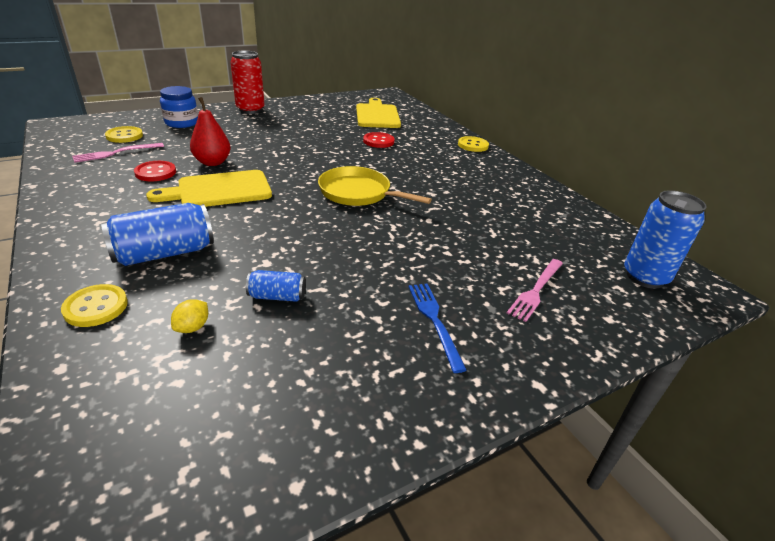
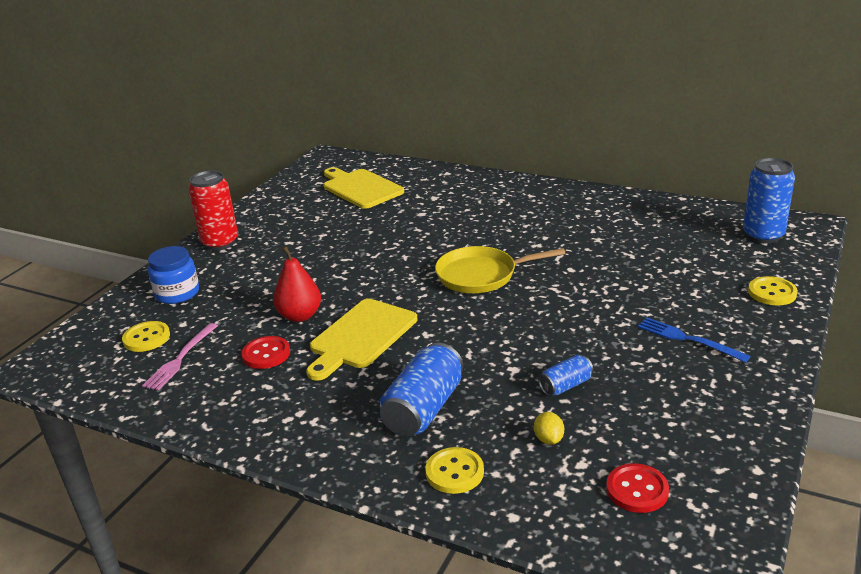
camera: 30 degrees left, 5 degrees down
red button [363,132,395,148] -> red button moved to [606,463,669,513]
yellow button [458,136,489,152] -> yellow button moved to [748,276,798,305]
pink fork [507,259,563,322] -> none

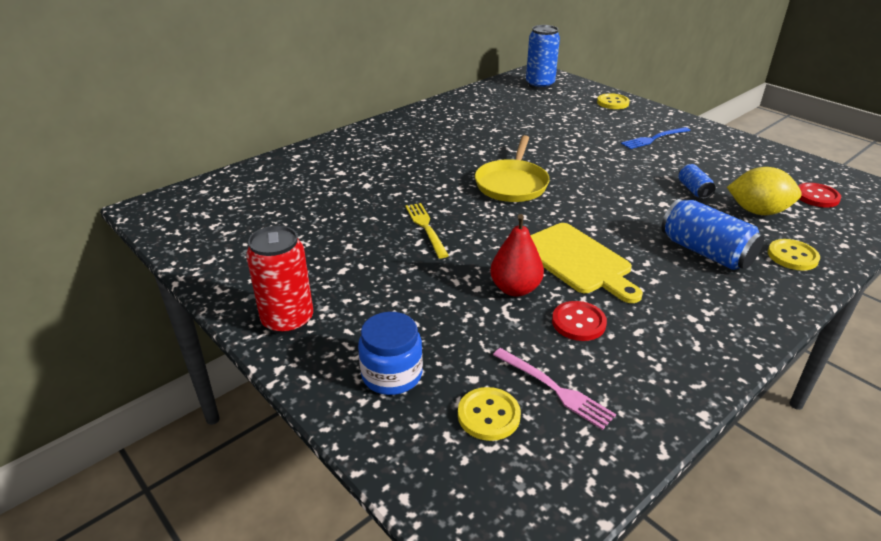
camera: 70 degrees left, 5 degrees up
yellow cutting board [324,167,404,209] -> none
yellow lemon [534,412,564,445] -> yellow lemon [727,167,802,215], size x2.10
none -> yellow fork [405,203,449,258]

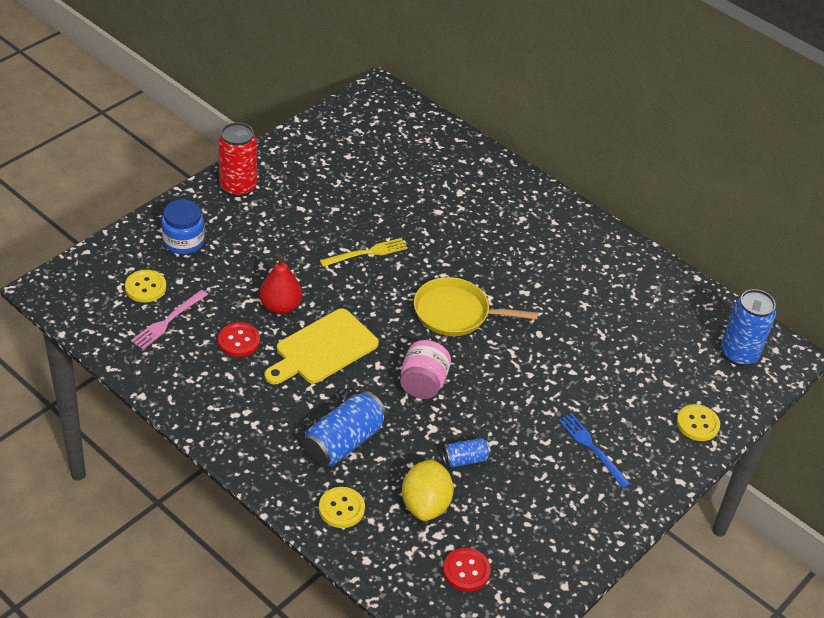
camera: 80 degrees right, 10 degrees up
none -> pink jar [400,340,451,399]

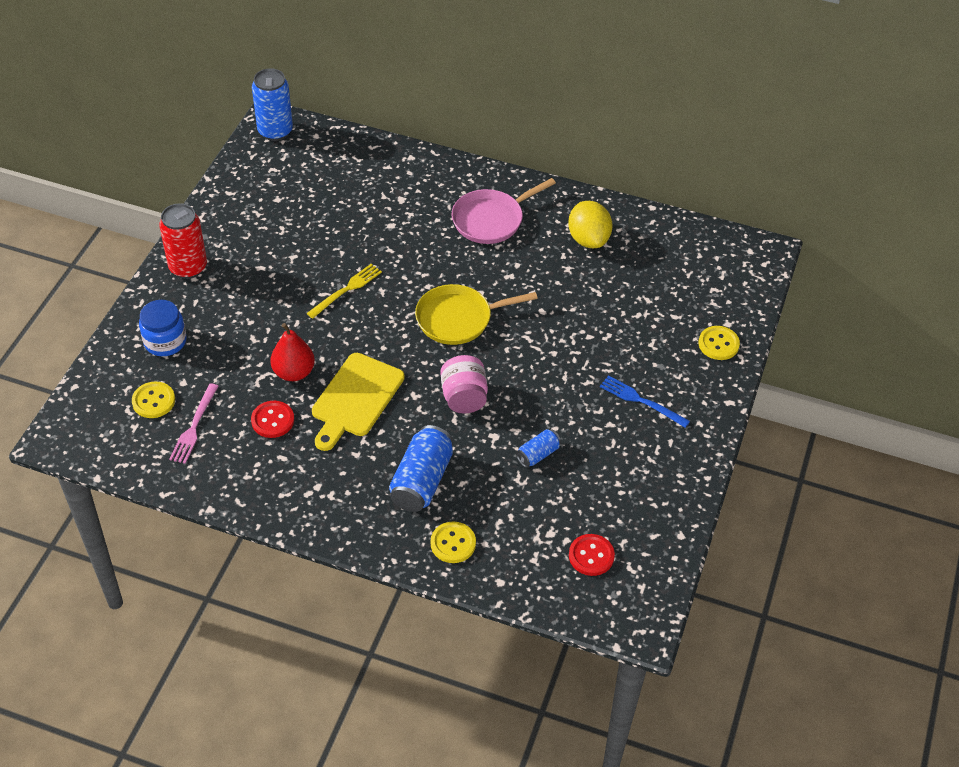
camera: 20 degrees left, 5 degrees up
yellow lemon [402,459,454,521] -> yellow lemon moved to [568,201,613,248]
blue can [721,289,776,366] -> blue can moved to [252,68,293,141]
none -> pink pan [452,178,556,244]

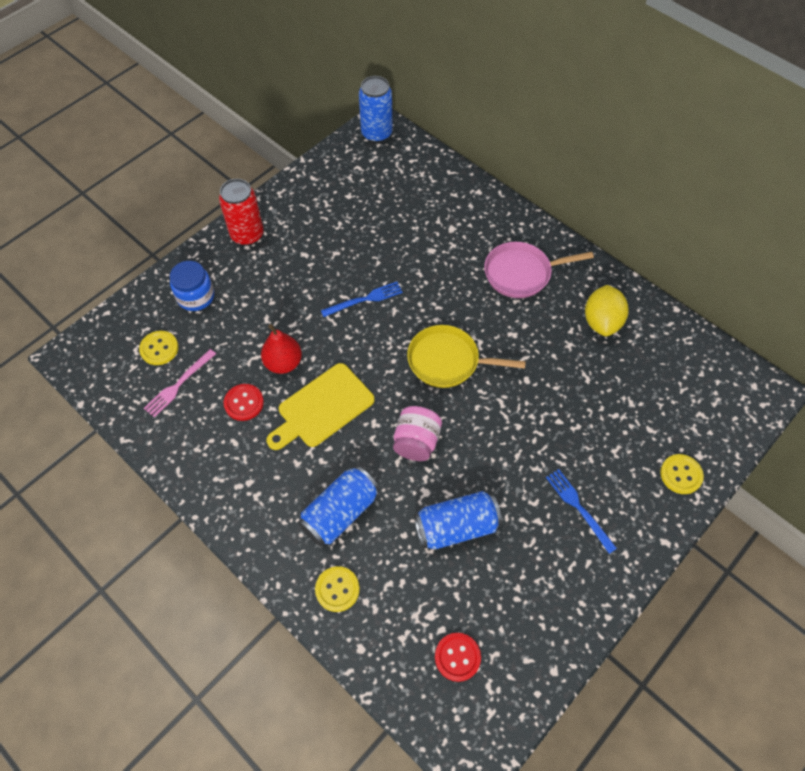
camera: 25 degrees right, 10 degrees up
yellow fork [307,264,382,319] -> blue fork [321,282,403,317]
blue can [516,429,561,468] -> blue can [414,491,502,549], size x1.86

